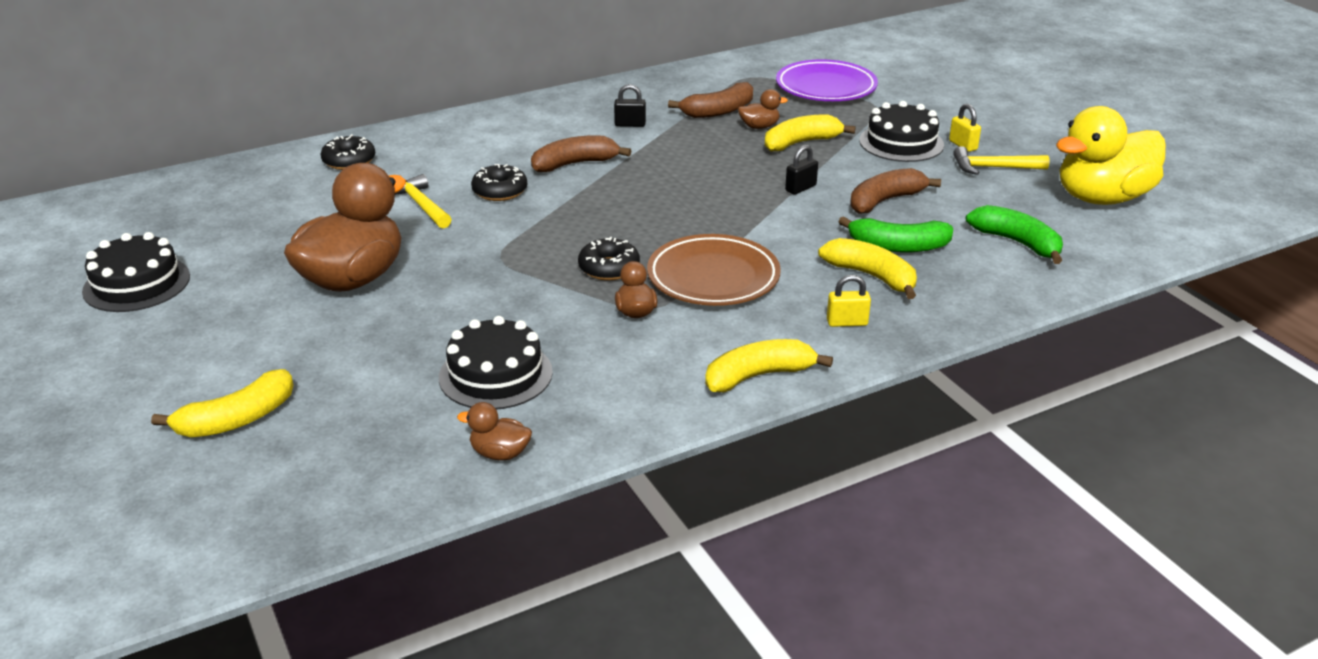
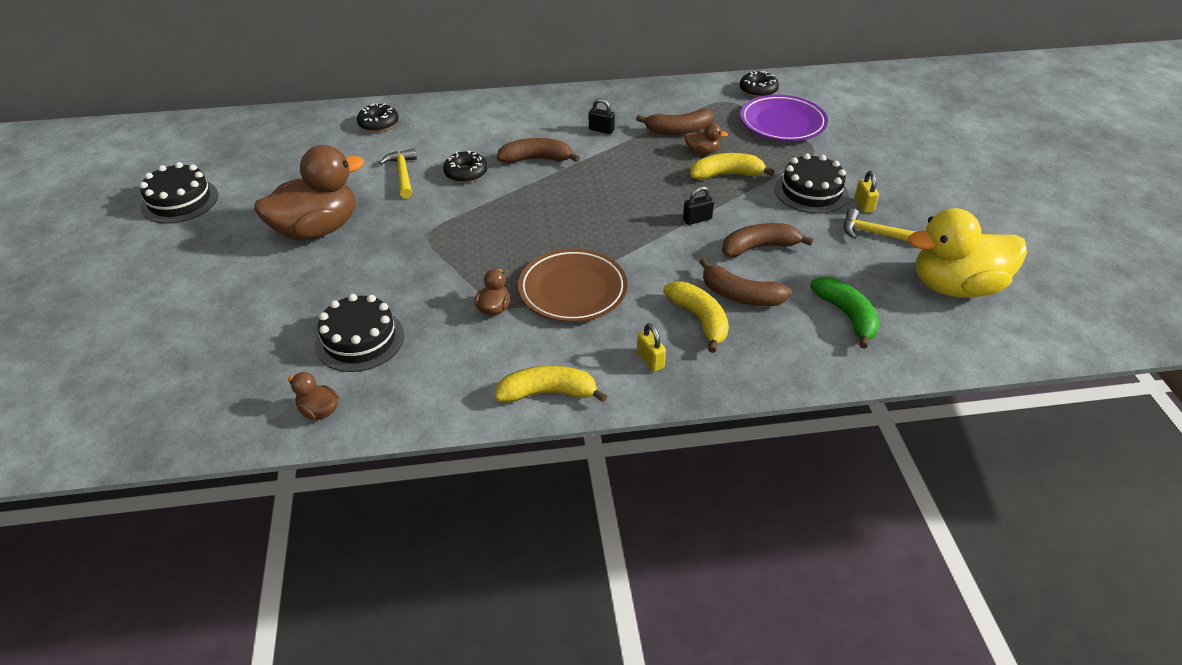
camera: 20 degrees right, 10 degrees up
yellow banana [151,369,294,437] -> none
black donut [578,237,640,280] -> black donut moved to [740,71,779,97]
yellow padlock [827,275,871,327] -> yellow padlock turned 45 degrees clockwise [637,323,666,372]
green banana [838,216,953,252] -> brown banana [700,258,792,306]

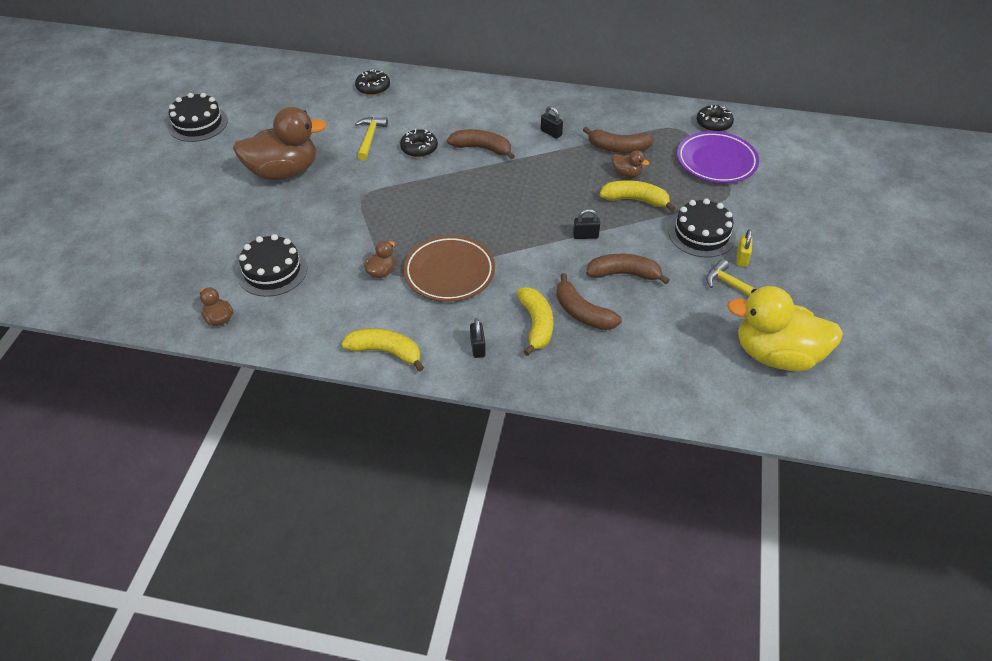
camera: 20 degrees right, 5 degrees up
yellow padlock [637,323,666,372] -> black padlock [470,318,486,358]
green banana [810,277,880,349] -> none

